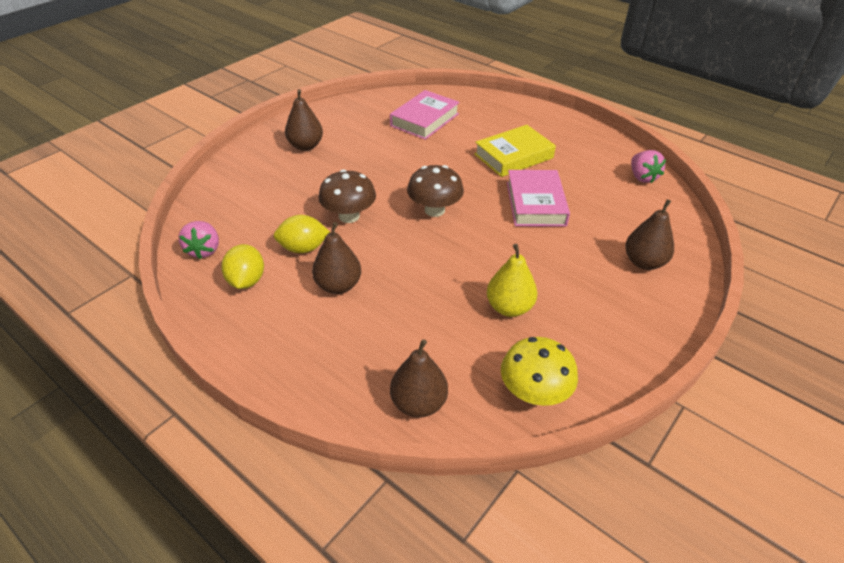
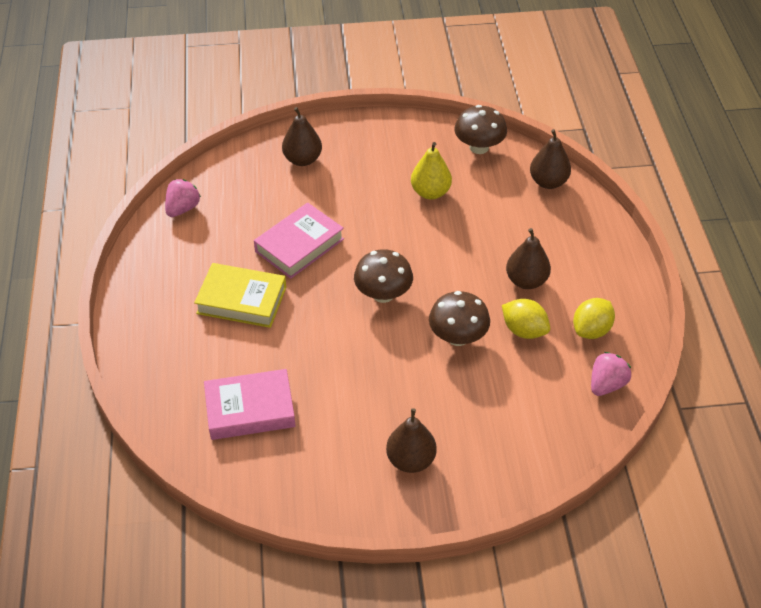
camera: 135 degrees left, 5 degrees up
yellow mushroom [501,337,578,406] -> brown mushroom [454,105,507,154]

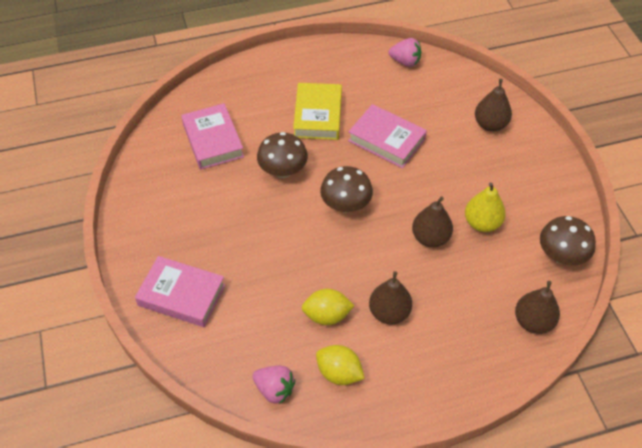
camera: 80 degrees right, 5 degrees up
brown pear [386,408,437,473] -> brown pear moved to [412,196,453,247]
brown mushroom [429,291,490,346] -> brown mushroom moved to [257,132,308,178]
yellow lemon [502,299,550,339] -> yellow lemon turned 60 degrees clockwise [302,289,355,325]
none -> pink book [135,256,226,327]

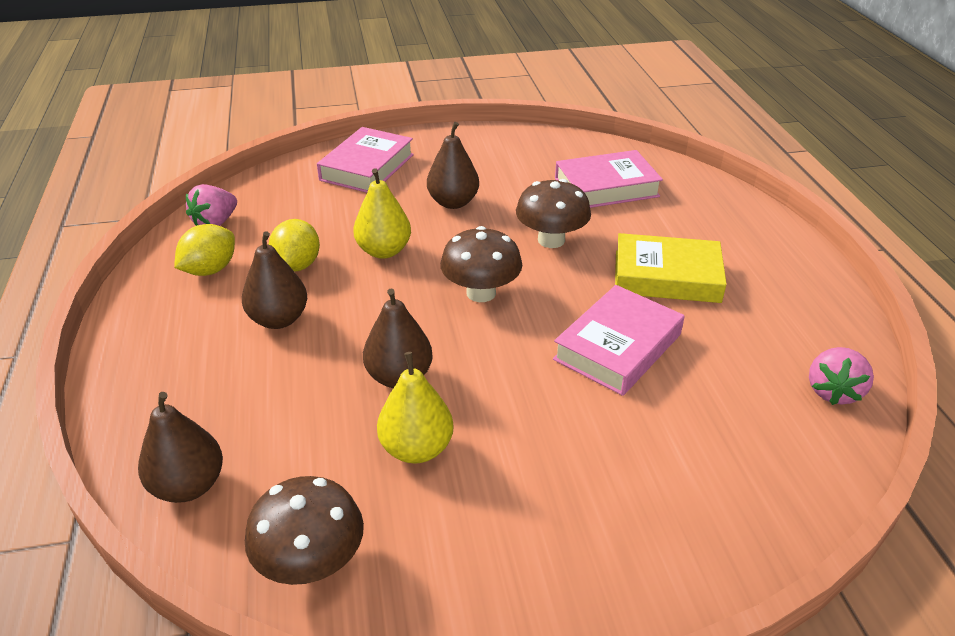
camera: 95 degrees right, 15 degrees down
brown pear [475,79,512,131] -> brown pear moved to [427,122,479,209]
none -> yellow pear [353,168,411,259]

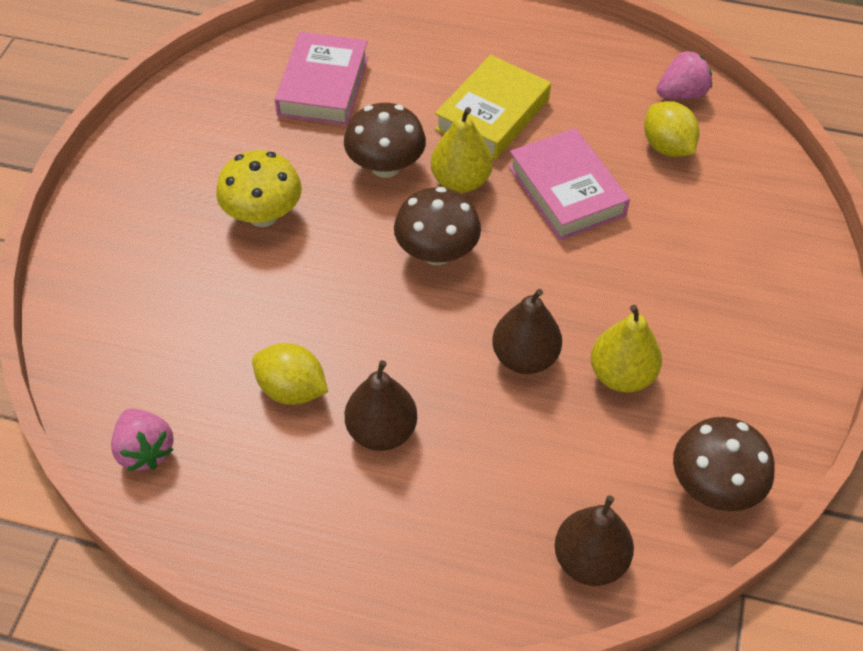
camera: 65 degrees left, 15 degrees up
yellow lemon [174,224,235,276] -> yellow lemon moved to [644,101,699,157]
pink book [317,127,414,193] -> none
yellow pear [353,168,411,259] -> yellow pear moved to [431,107,493,193]
brown pear [427,122,479,209] -> yellow mushroom [216,150,302,227]
pink strawberry [809,347,874,405] -> pink strawberry turned 75 degrees counterclockwise [656,51,712,99]

